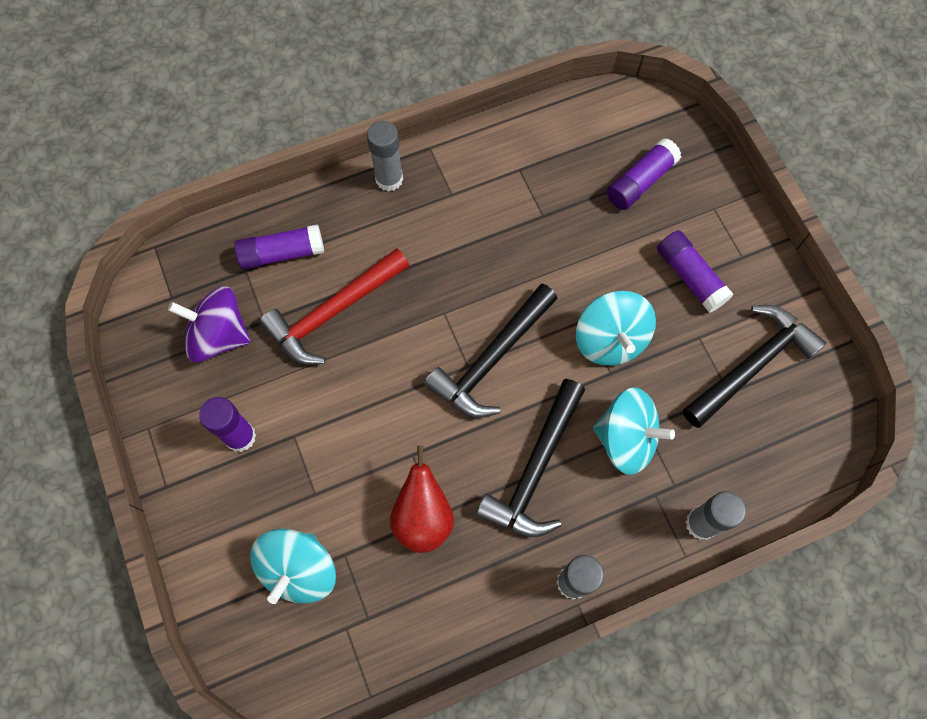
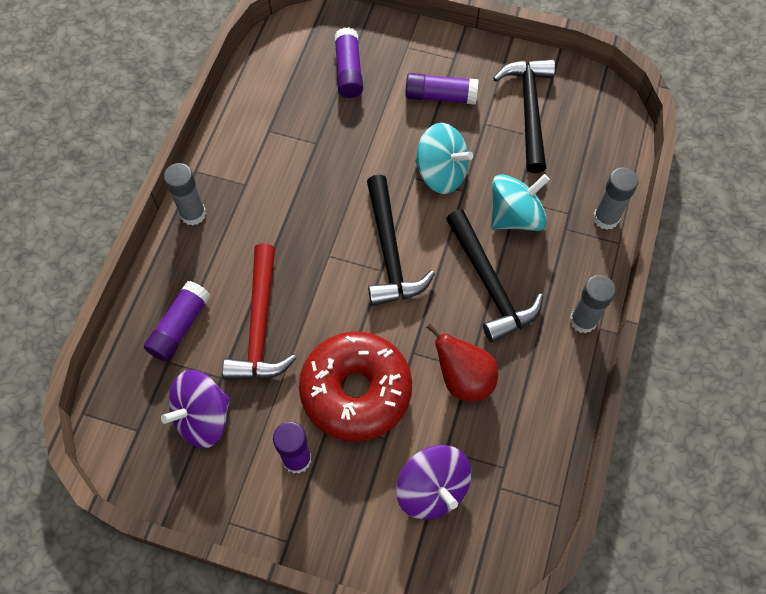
camera: 50 degrees left, 5 degrees down
turquoise spinning top [250,529,336,604] -> purple spinning top [396,445,471,519]
none -> red donut [299,331,412,442]

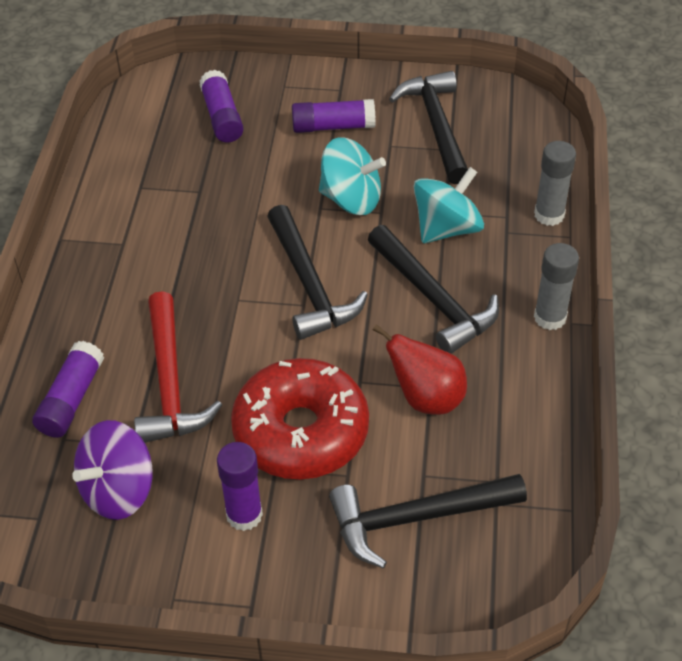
camera: 10 degrees left, 15 degrees down
grey glue stick [164,163,206,226] -> none
purple spinning top [396,445,471,519] -> black hammer [329,474,527,568]

